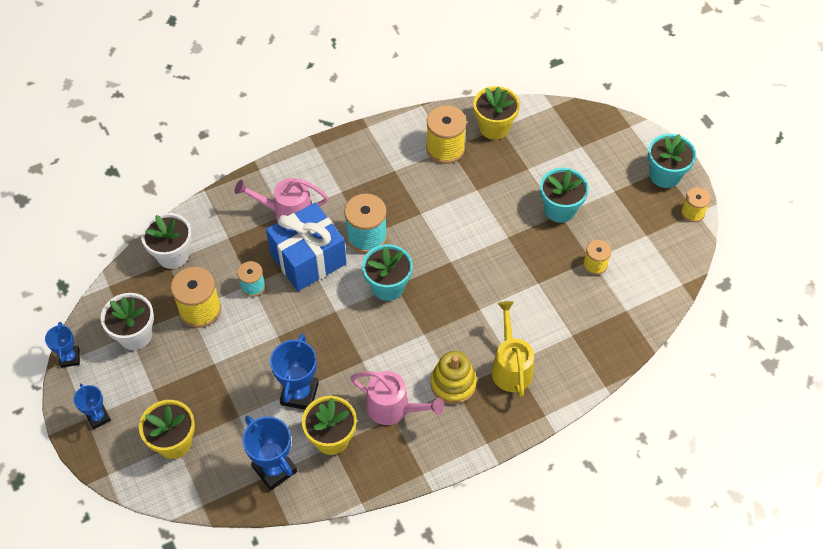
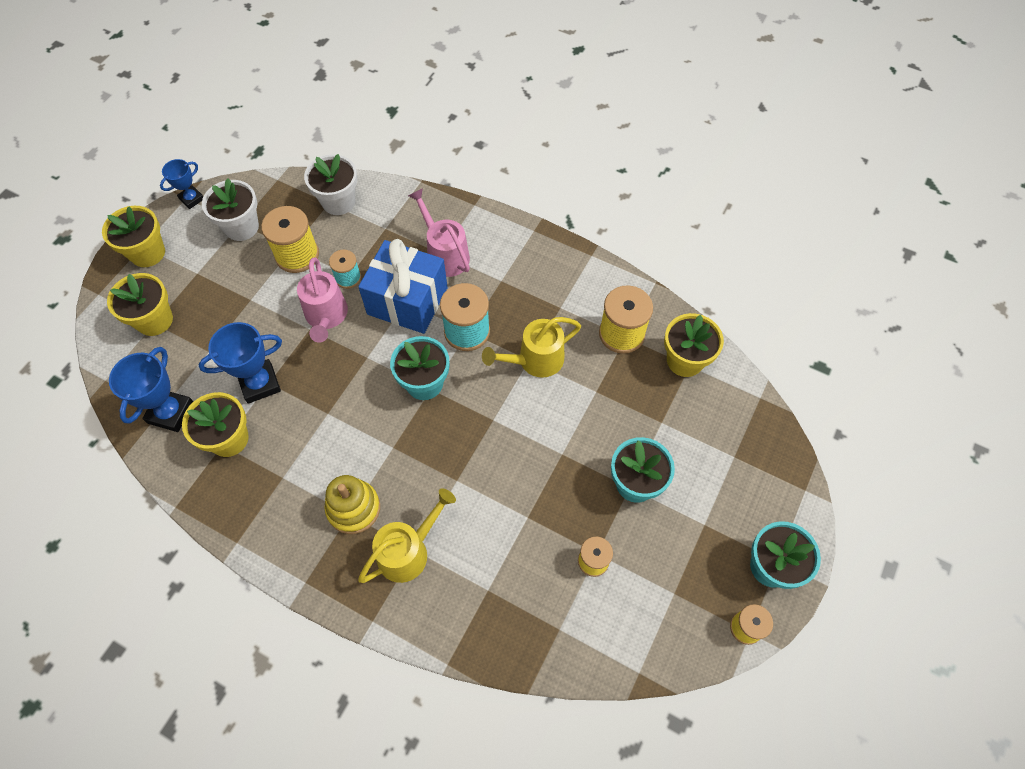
camera: 55 degrees right, 5 degrees up
blue trophy [73,384,111,429] -> yellow flower pot [102,206,165,267]
pink watering can [350,371,445,425] -> pink watering can moved to [297,257,348,343]
none -> yellow watering can [482,317,581,378]

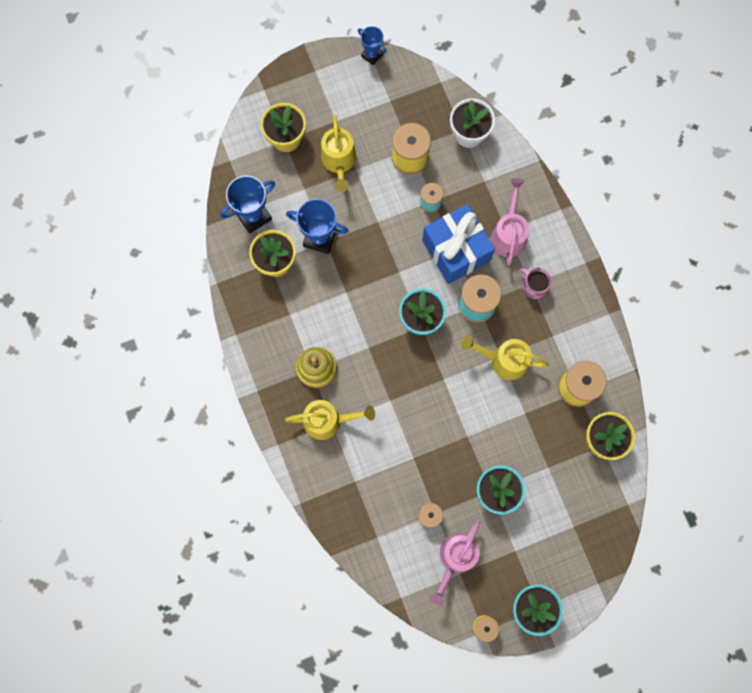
camera: 40 degrees right, 15 degrees up
yellow flower pot [102,206,165,267] -> none
blue trophy [160,159,203,209] -> blue trophy turned 45 degrees clockwise [358,26,387,65]
white flower pot [202,178,259,241] -> none
pink watering can [297,257,348,343] -> pink watering can moved to [430,520,480,605]
none -> yellow watering can [321,115,356,192]
none -> pink mug [519,268,552,299]

